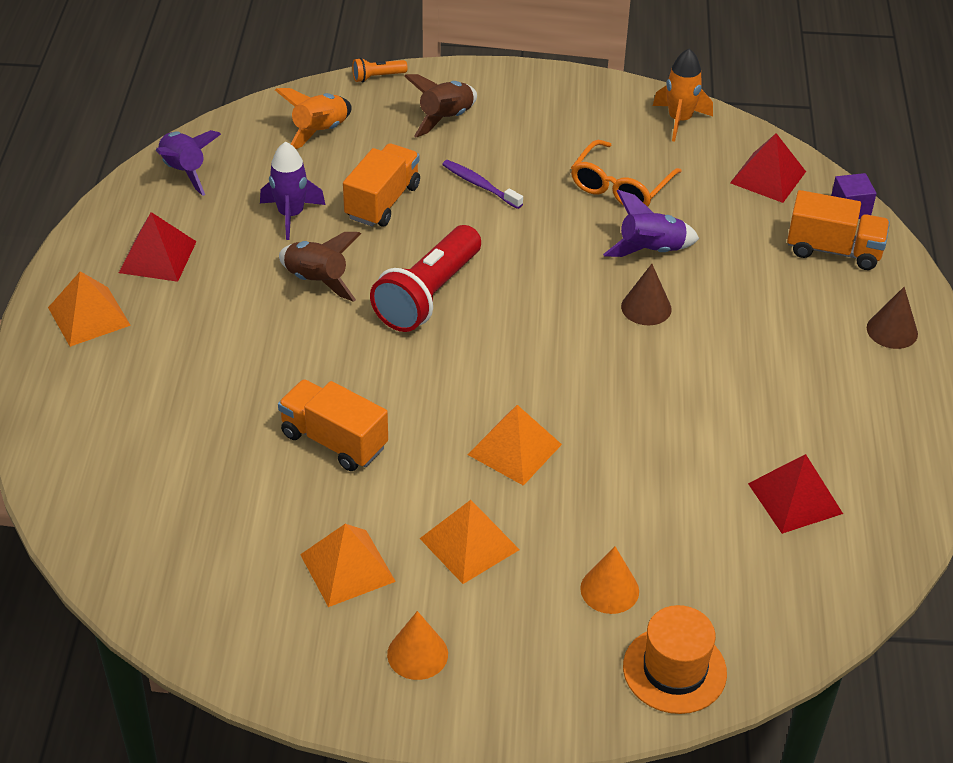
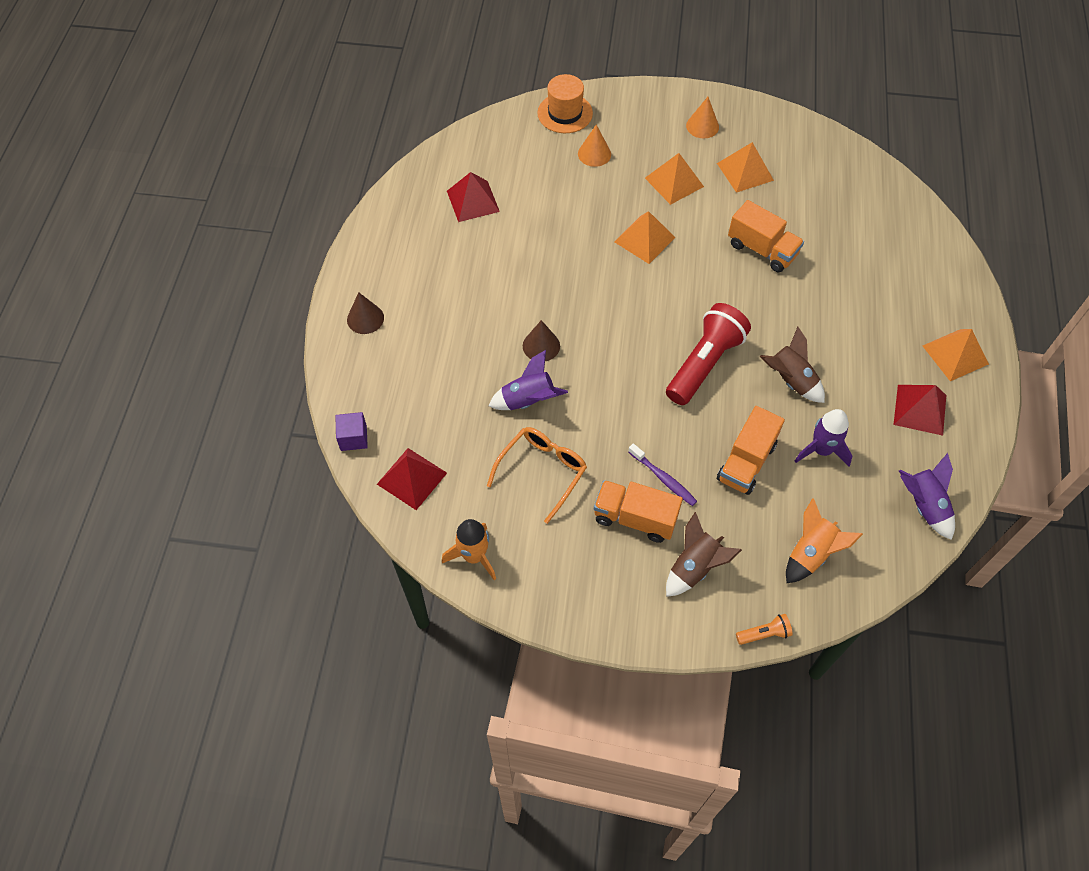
camera: 175 degrees left, 15 degrees up
orange truck [787,190,890,270] -> orange truck moved to [594,480,683,543]

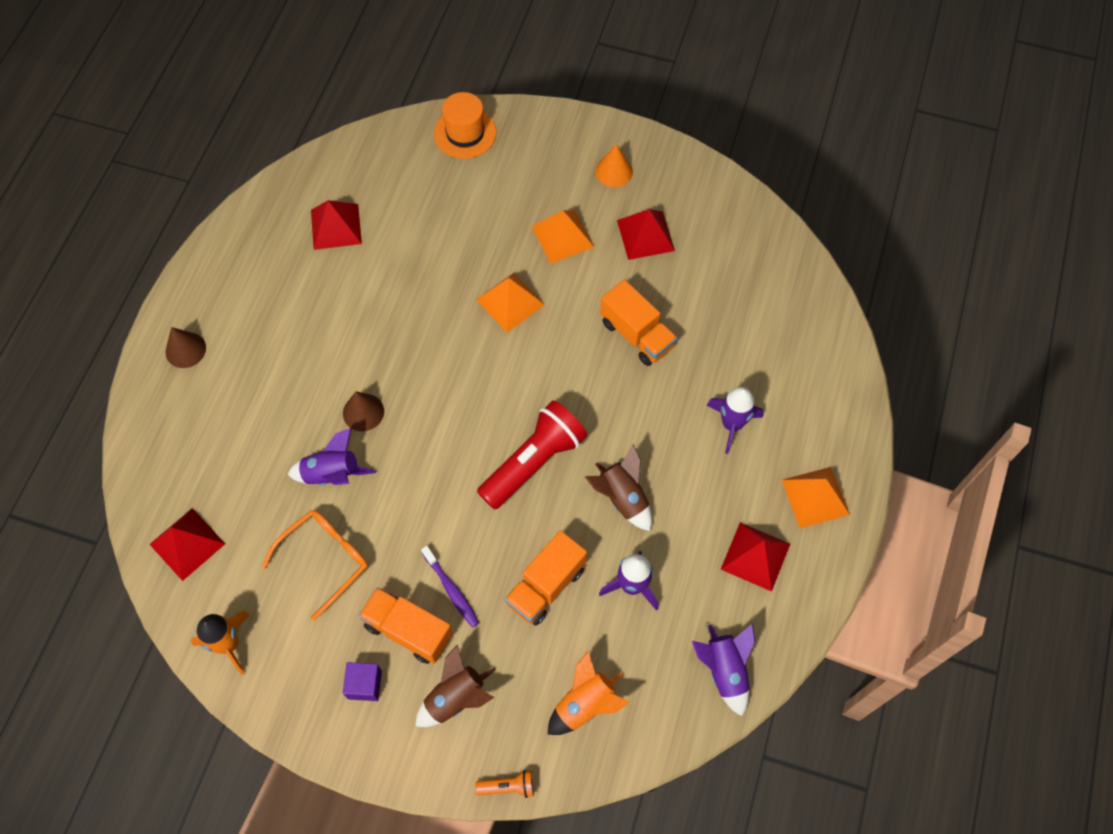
camera: 10 degrees right, 5 degrees up
purple cube [335,412,368,451] -> purple cube moved to [343,662,382,701]
orange cone [578,125,611,167] -> none
orange pyramid [717,142,774,193] -> red pyramid [617,209,675,260]
none -> purple rocket [707,387,763,454]

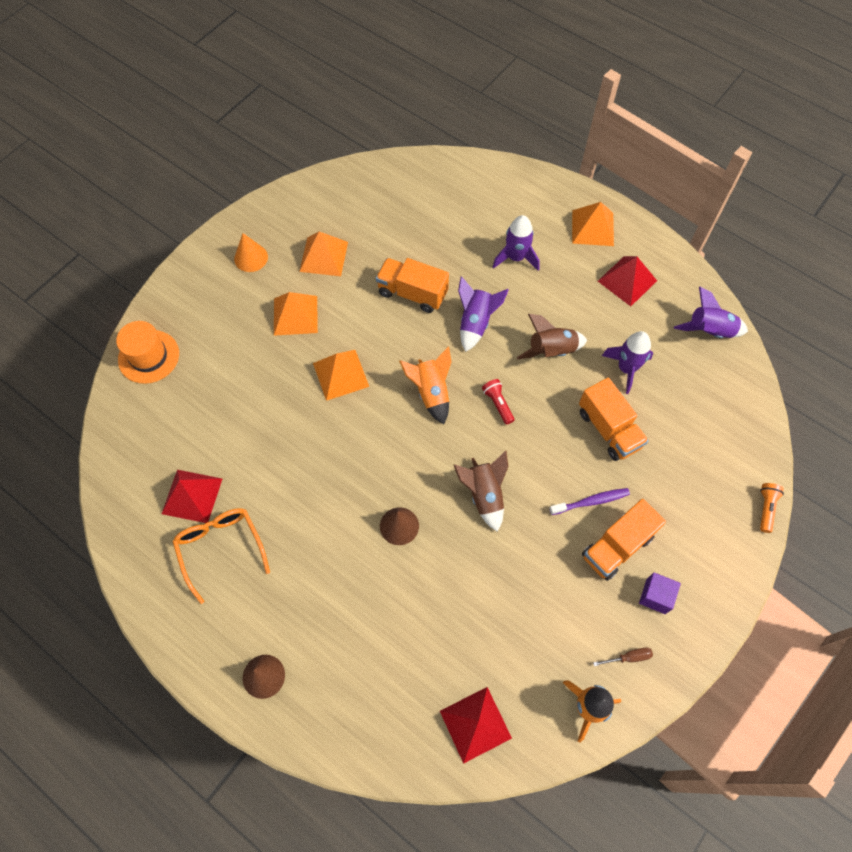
camera: 70 degrees left, 0 degrees up
orange glasses [262,510,368,621] -> orange glasses moved to [172,508,270,604]
purple rocket [287,428,376,485] -> purple rocket moved to [458,276,509,352]
brown rocket [416,645,495,727] -> brown rocket moved to [454,451,509,532]
red flashlight [477,400,587,510] -> red flashlight [482,379,515,425], size x0.43
orange rocket [548,651,630,735] -> orange rocket moved to [399,346,452,424]
orange truck [600,280,677,366] -> orange truck turned 135 degrees counterclockwise [376,258,449,313]
red pyramid [617,209,675,260] -> orange pyramid [299,232,348,276]
none -> brown screwdriver [593,648,653,666]

